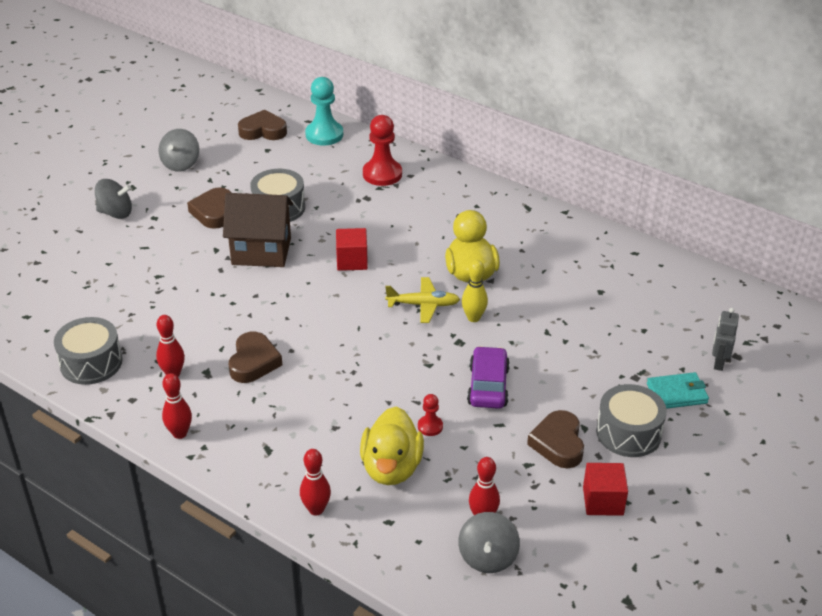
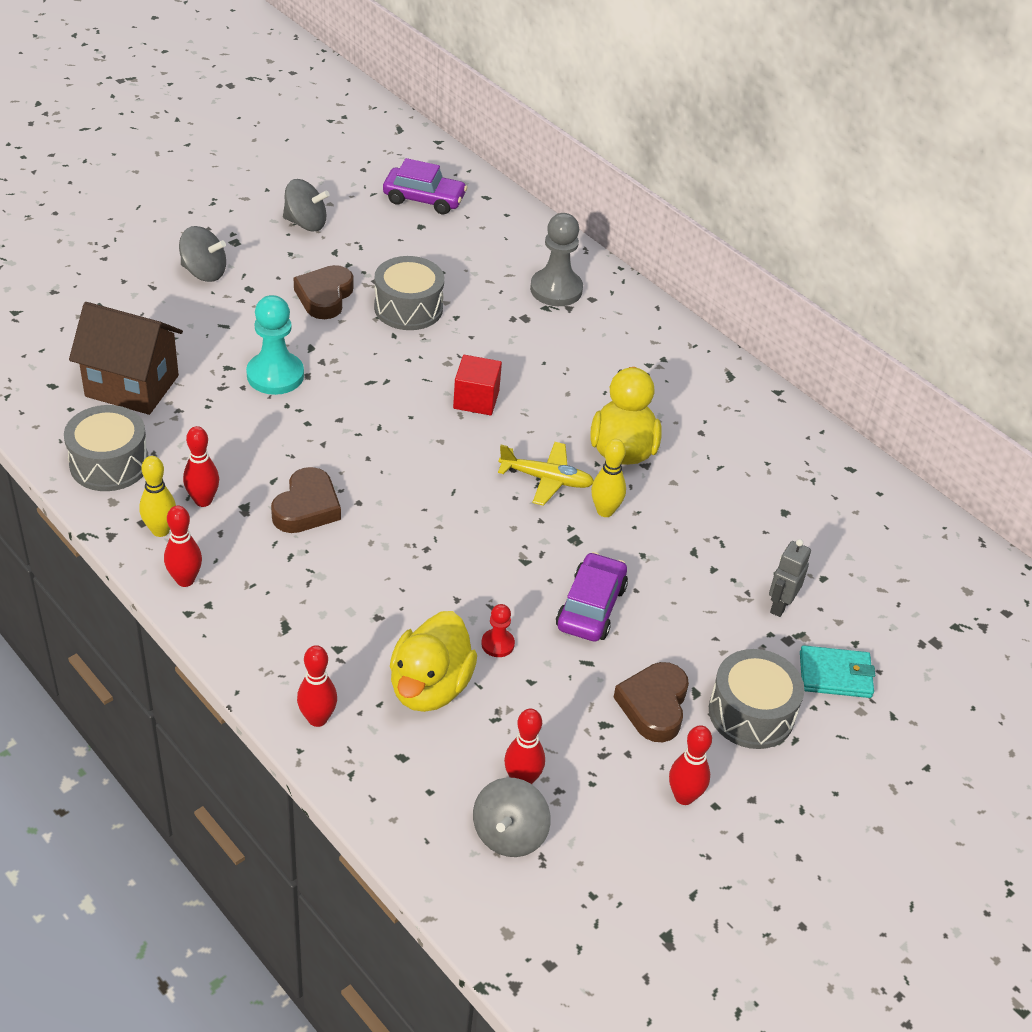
camera: 10 degrees right, 5 degrees up
grey spinning top [159,129,199,172] -> grey spinning top turned 105 degrees counterclockwise [283,179,330,231]
brown house [223,193,293,267] -> brown house moved to [69,302,183,415]
brown heart [238,110,287,140] -> purple car [383,158,467,214]
turquoise pawn [305,77,343,145] -> turquoise pawn moved to [246,295,304,395]
red pawn [363,115,402,186] -> grey pawn [530,213,583,306]
red cube [583,463,628,516] -> red bowling pin [669,725,712,805]
grey robot [712,308,739,371] -> grey robot moved to [769,539,811,617]
none -> yellow bowling pin [139,456,176,537]

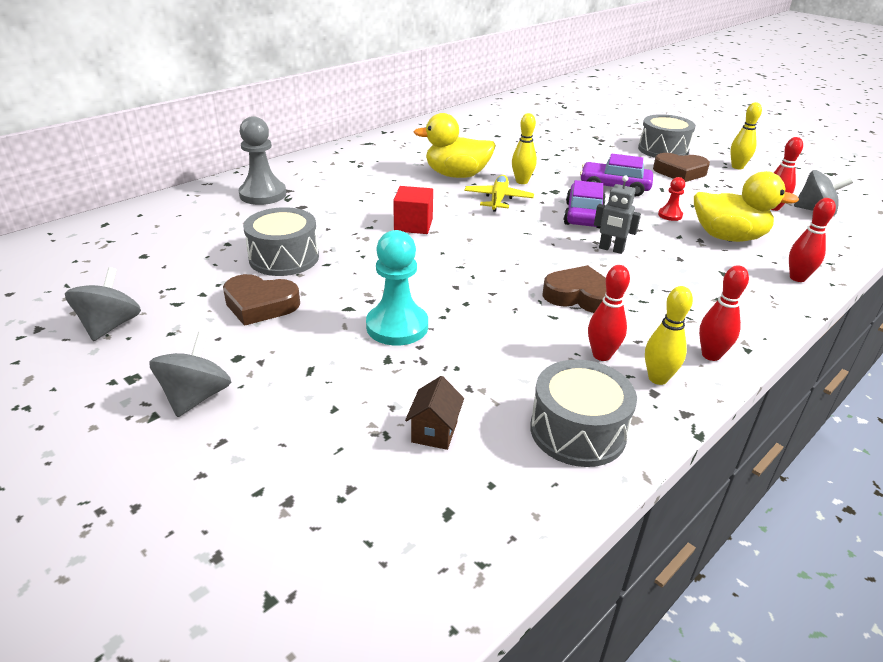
camera: 90 degrees left, 10 degrees down
brown house [69,302,183,415] -> brown house [405,376,464,450], size x0.45
purple car [383,158,467,214] -> purple car moved to [564,180,606,228]
red bowling pin [669,725,712,805] -> yellow bowling pin [730,102,762,169]
grey robot [769,539,811,617] -> grey robot moved to [594,176,641,254]
turquoise wallet [800,645,875,698] -> none

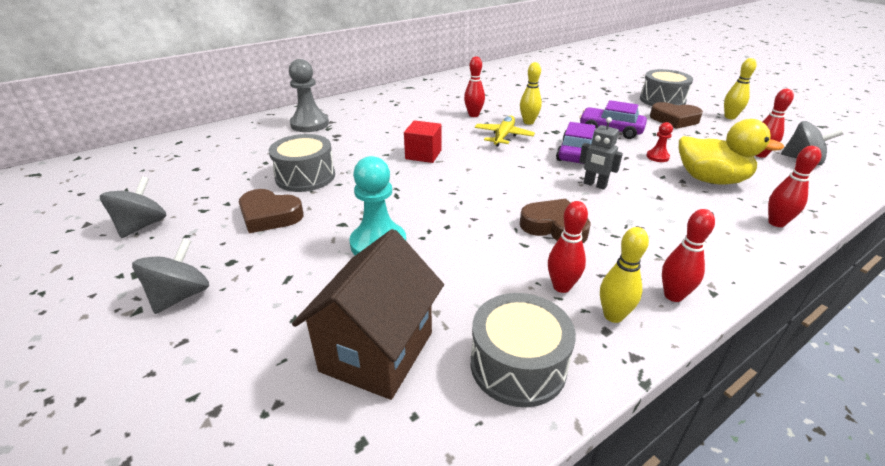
camera: 10 degrees right, 0 degrees up
brown house [405,376,464,450] -> brown house [292,229,444,400], size x2.24
yellow duck [414,113,496,178] -> red bowling pin [464,56,485,117]

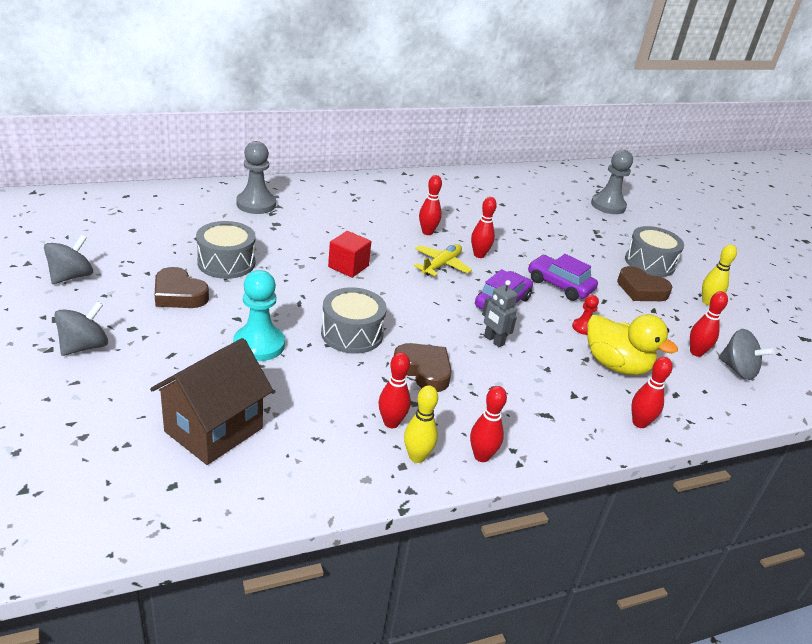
camera: 10 degrees right, 0 degrees up
grey drum [471,293,576,407] -> grey drum moved to [321,287,387,354]
yellow bowling pin [520,62,542,125] -> red bowling pin [471,197,497,258]
none -> grey pawn [591,150,633,214]

